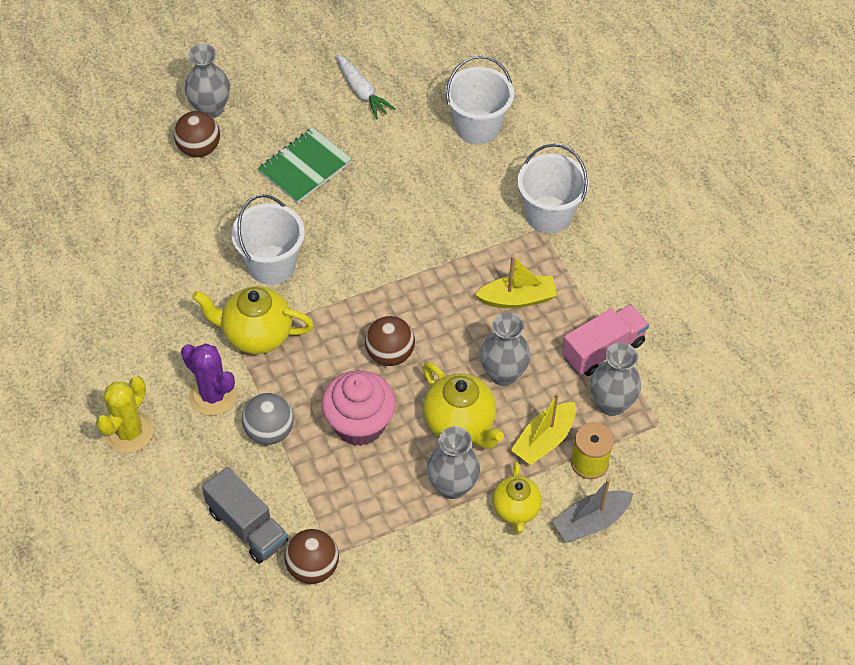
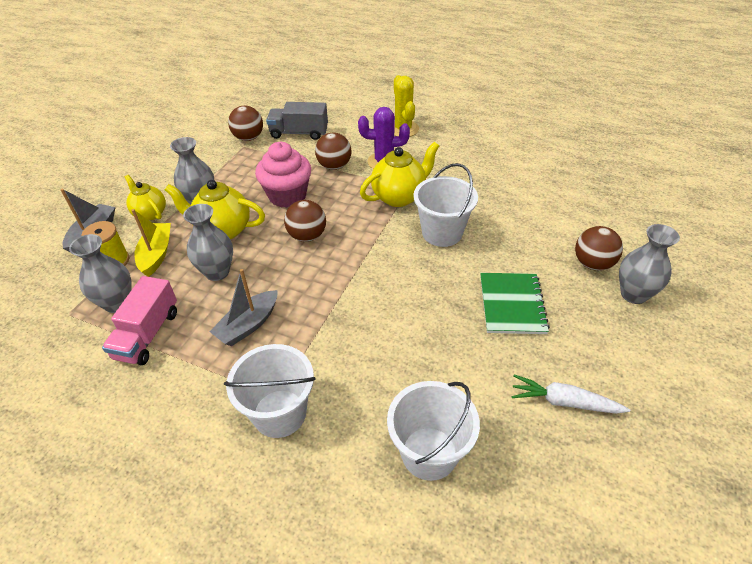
camera: 140 degrees right, 10 degrees down
grey ball [242,393,294,445] -> brown ball [315,133,351,170]
yellow boat [475,255,557,308] -> grey boat [209,269,278,346]

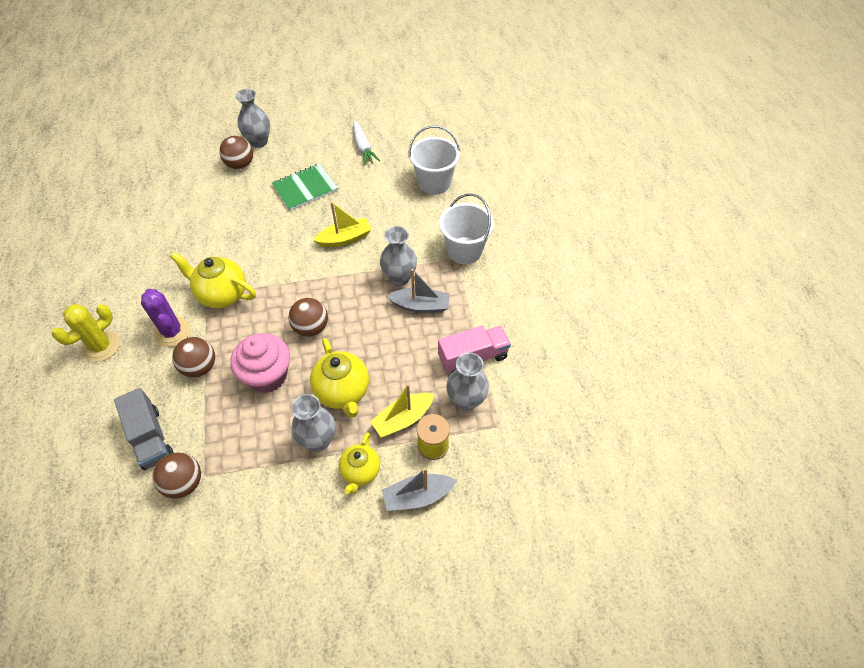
camera: 125 degrees left, 10 degrees up
grey vase [183,204,233,281] -> grey vase moved to [380,226,417,286]
white bucket [413,163,478,247] -> none
none -> yellow boat [313,202,372,247]

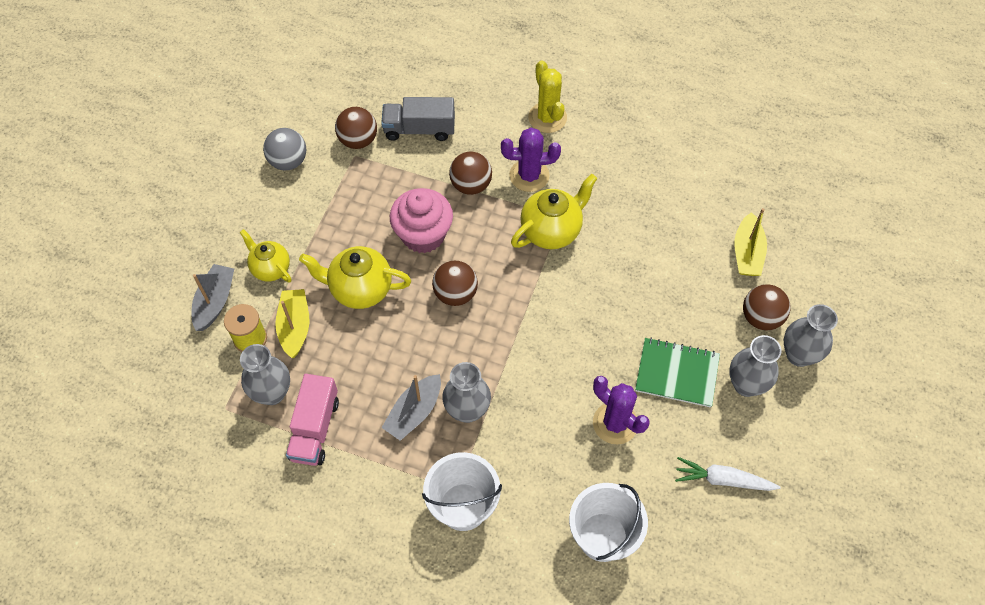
camera: 120 degrees right, 5 degrees up
green notebook [272,163,338,211] -> green notebook turned 75 degrees counterclockwise [635,338,720,408]
grey vase [291,394,336,451] -> grey vase moved to [729,335,781,397]
yellow boat [313,202,372,247] -> yellow boat moved to [734,208,767,276]
none -> grey ball [263,128,306,170]
none -> purple cactus [593,376,650,444]

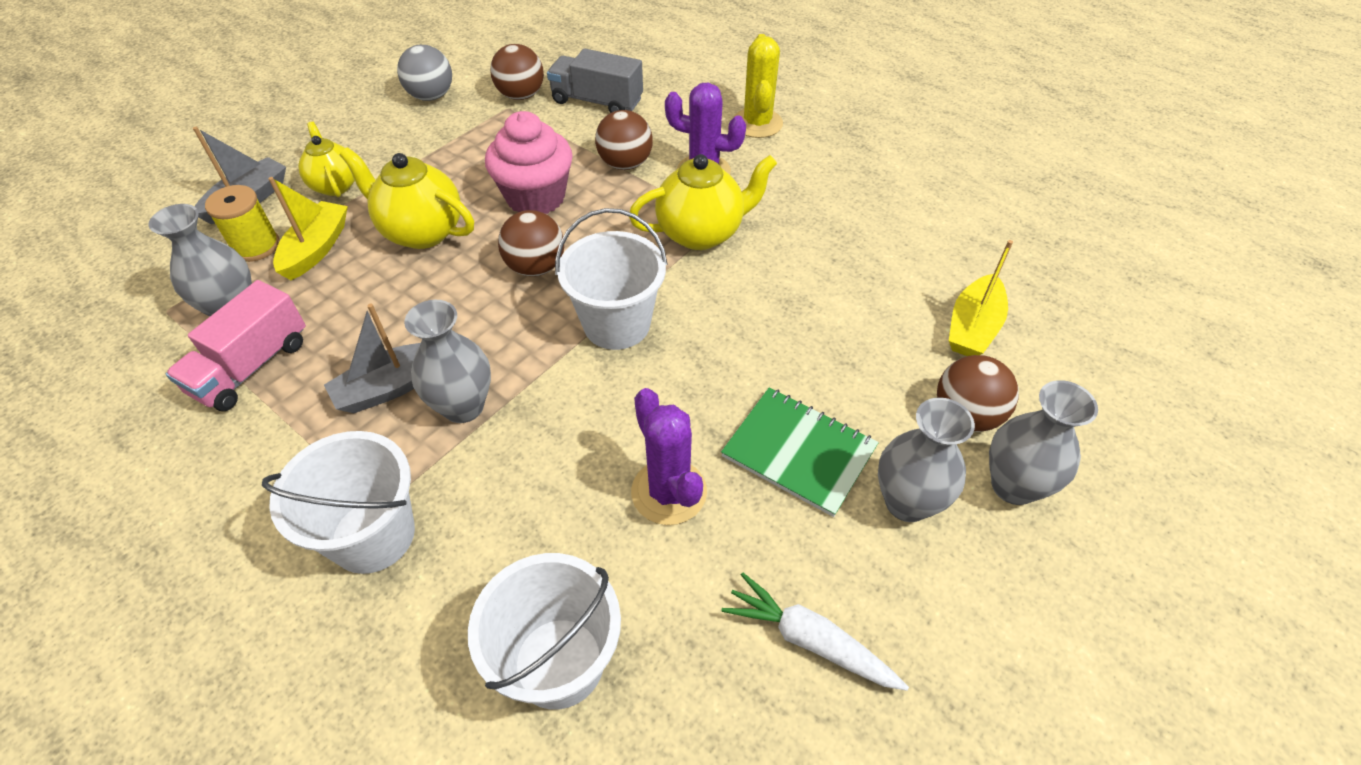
camera: 20 degrees right, 10 degrees down
none -> white bucket [555,208,668,350]

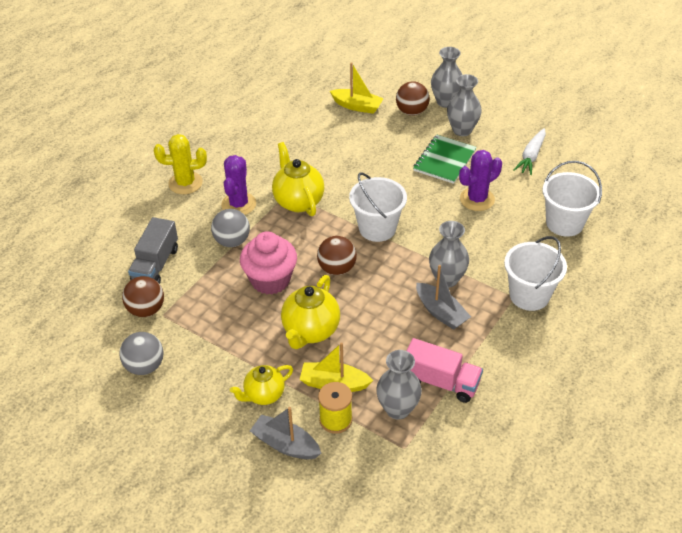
camera: 95 degrees left, 5 degrees down
brown ball [595,110,653,170] -> grey ball [211,209,250,247]

